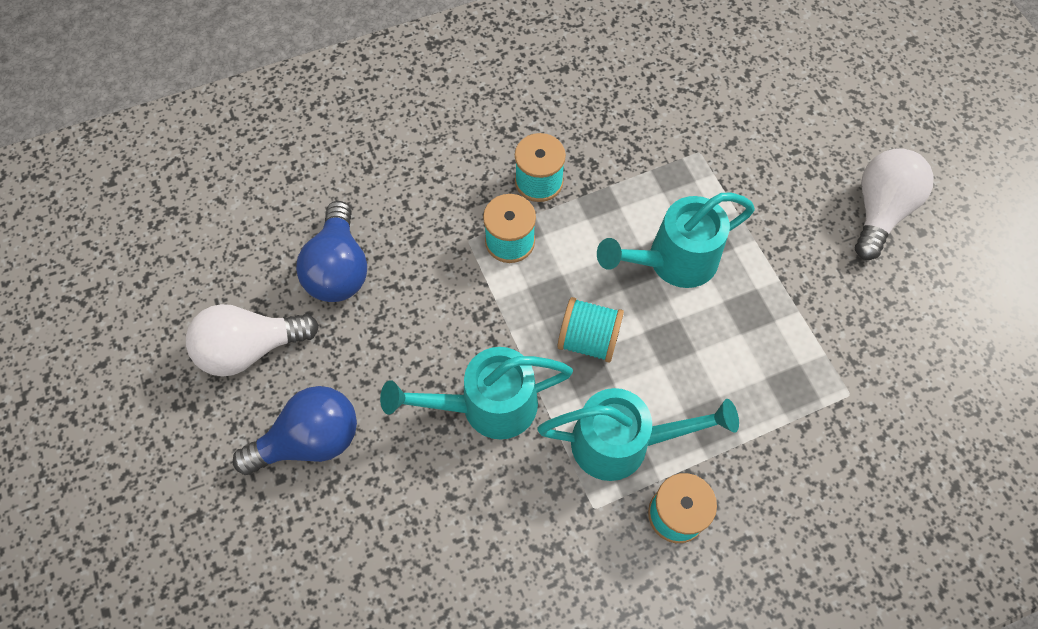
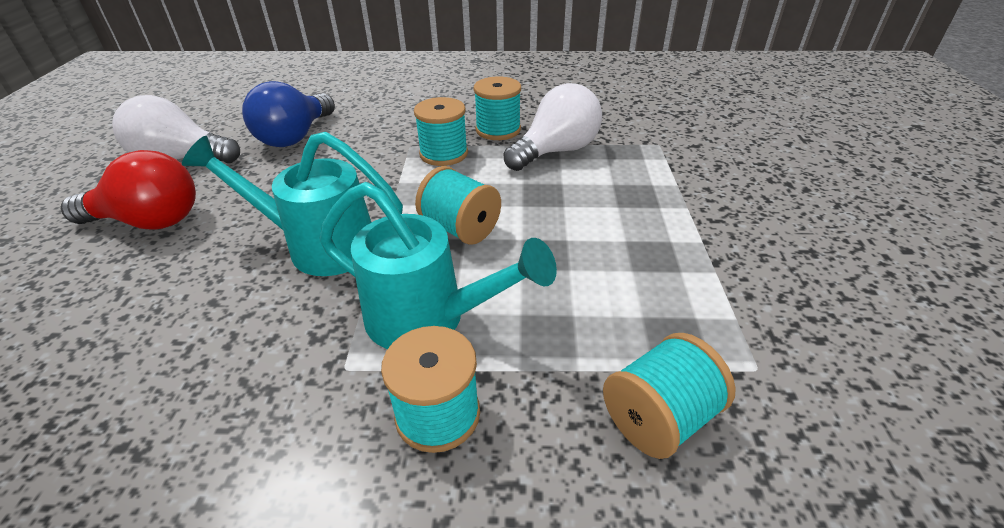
camera: 25 degrees right, 25 degrees down
blue light bulb [232,386,357,475] -> red light bulb [61,150,196,230]
turquoise watering can [597,192,755,288] -> none
white light bulb [855,148,933,260] -> white light bulb moved to [503,83,602,171]
none -> turquoise spool [603,333,736,459]

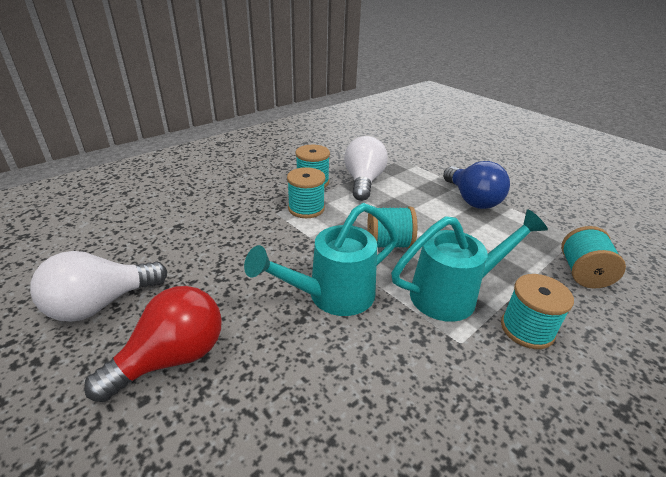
camera: 45 degrees left, 5 degrees down
blue light bulb [242,81,335,147] -> blue light bulb moved to [443,161,510,209]

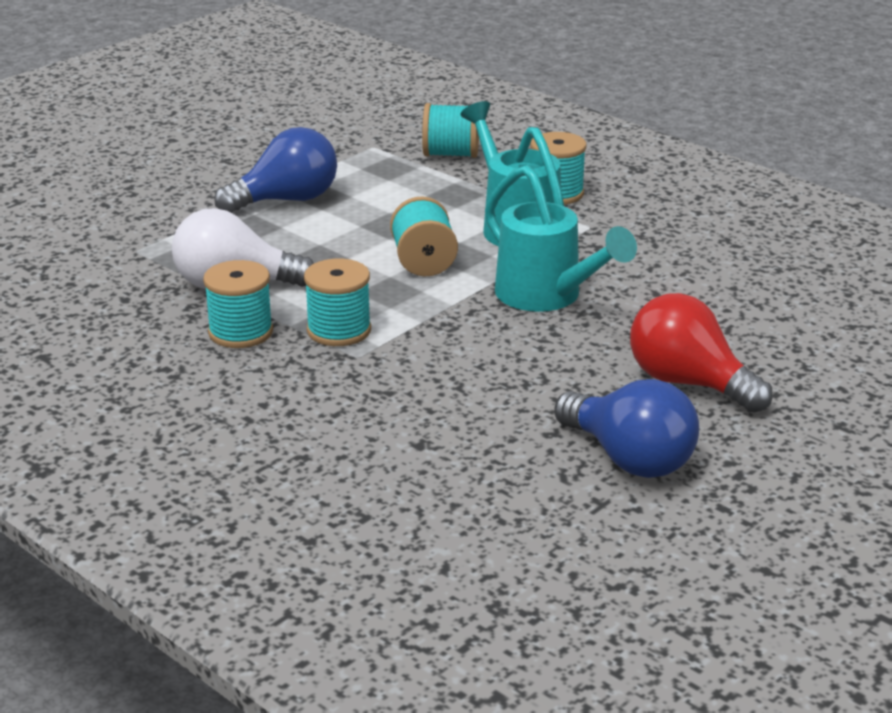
camera: 95 degrees left, 5 degrees down
white light bulb [30,251,168,322] -> blue light bulb [554,379,699,478]

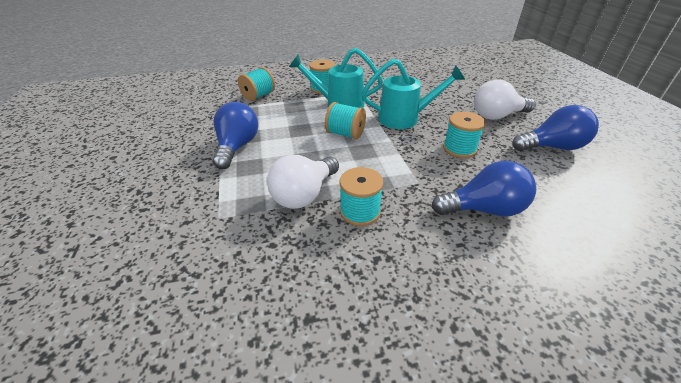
camera: 55 degrees left, 10 degrees up
turquoise spool [304,259,371,346] -> turquoise spool moved to [443,112,486,158]
red light bulb [630,293,773,413] -> white light bulb [474,79,536,120]
none -> blue light bulb [432,161,536,216]

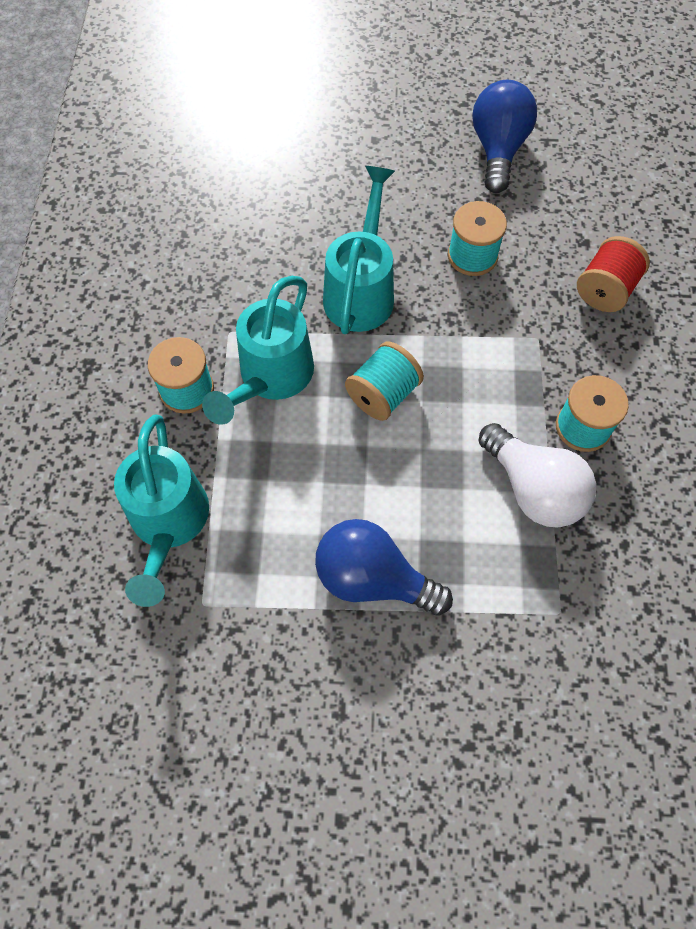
camera: 75 degrees left, 25 degrees up
turquoise spool [238,67,275,101] -> turquoise watering can [114,415,209,607]
blue light bulb [432,161,536,216] -> red spool [577,236,650,312]
white light bulb [474,79,536,120] -> none

